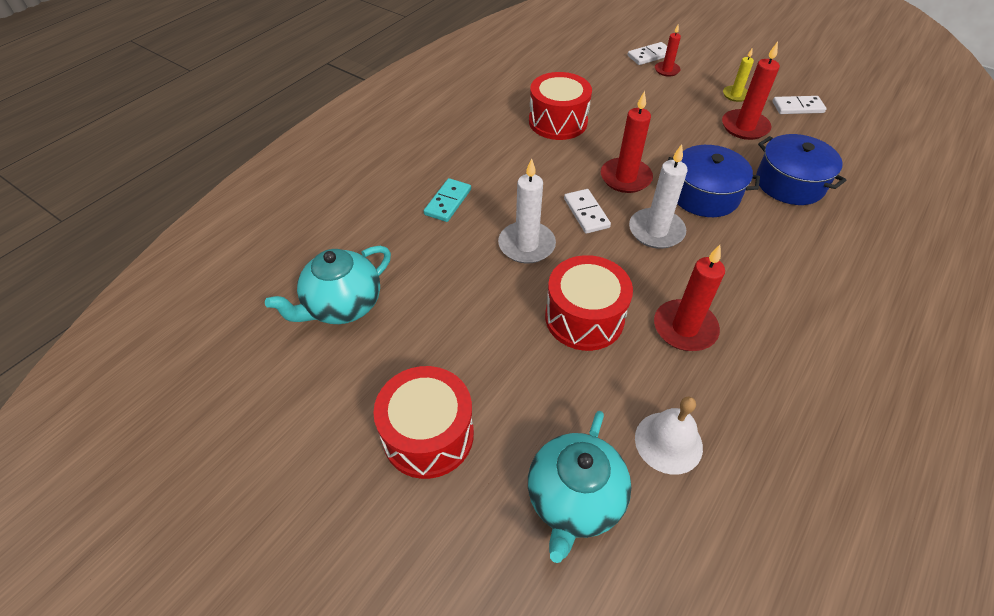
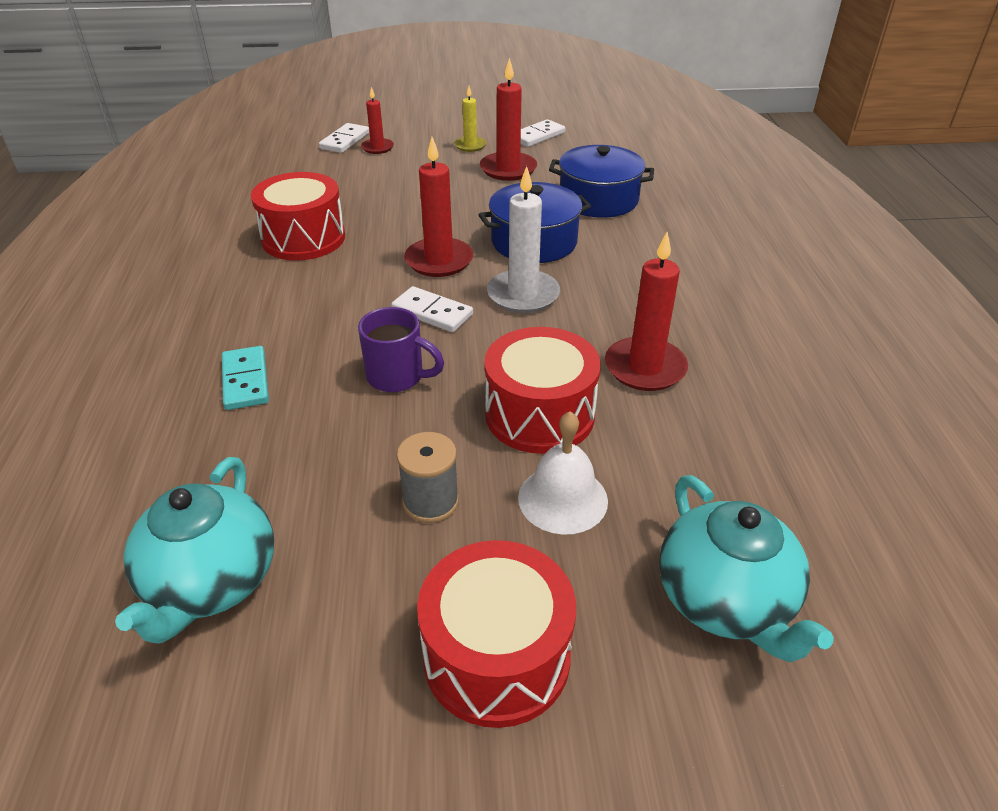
camera: 40 degrees left, 10 degrees down
white candle [498,158,556,264] -> purple mug [358,307,444,392]
white bell [635,396,703,475] -> white bell moved to [518,411,608,535]
none -> grey spool [397,432,459,523]

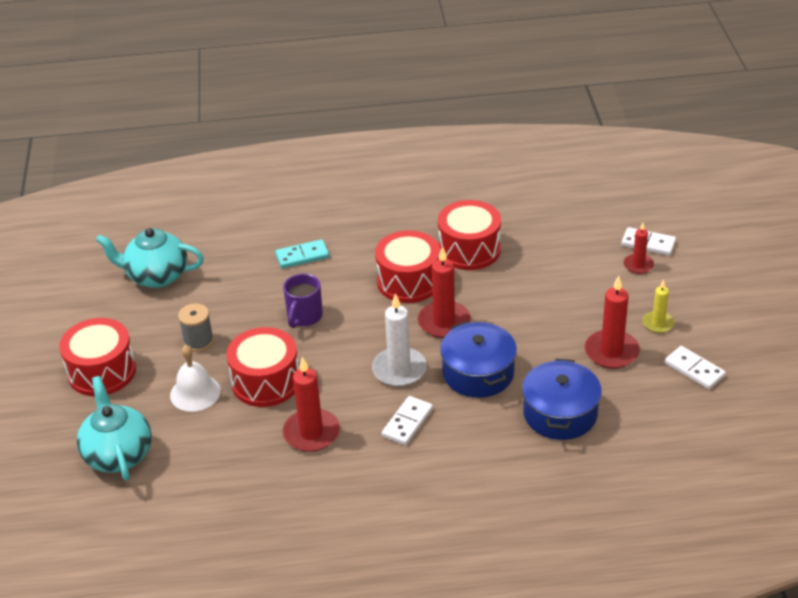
camera: 90 degrees right, 0 degrees up
white domino [391,286,473,332] -> white domino moved to [382,396,433,445]
turquoise teapot [659,475,834,662] -> turquoise teapot turned 90 degrees clockwise [77,376,152,480]
none -> red drum [375,230,440,303]

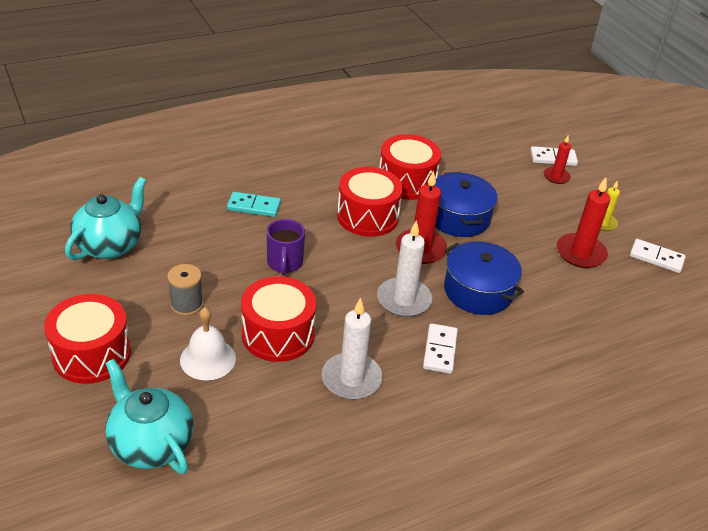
camera: 25 degrees left, 0 degrees up
turquoise teapot [96,228,204,288] -> turquoise teapot turned 135 degrees clockwise [65,177,147,260]
turquoise domino [275,239,329,269] -> turquoise domino turned 45 degrees clockwise [227,192,281,217]
red candle [282,357,340,452] -> white candle [322,298,383,400]
blue pot [522,359,602,440] -> blue pot moved to [435,172,497,237]

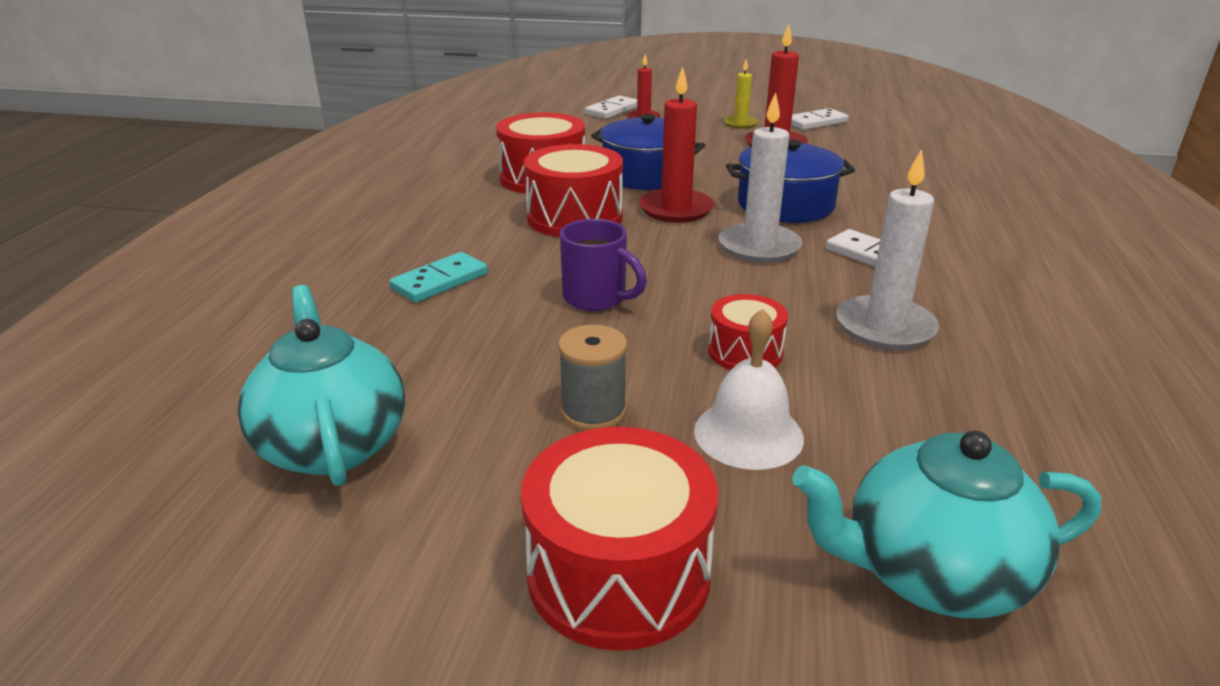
camera: 50 degrees left, 10 degrees down
red drum [241,276,316,362] -> red drum [708,294,788,370], size x0.58

